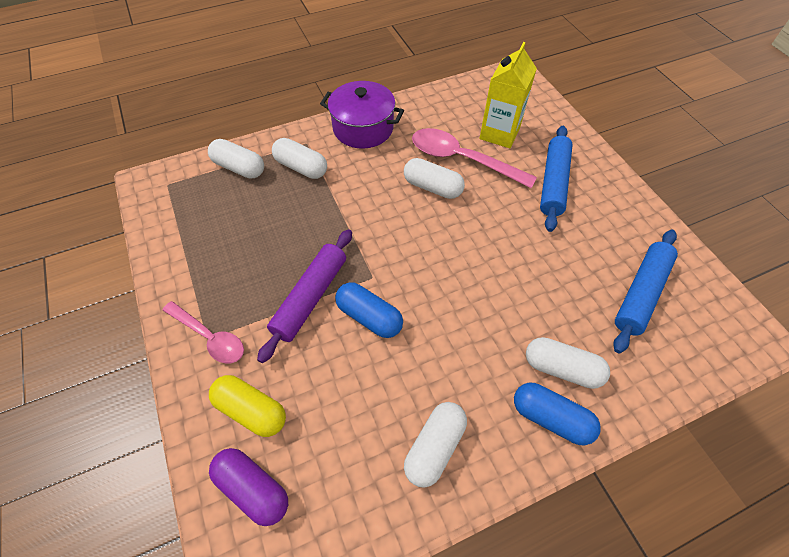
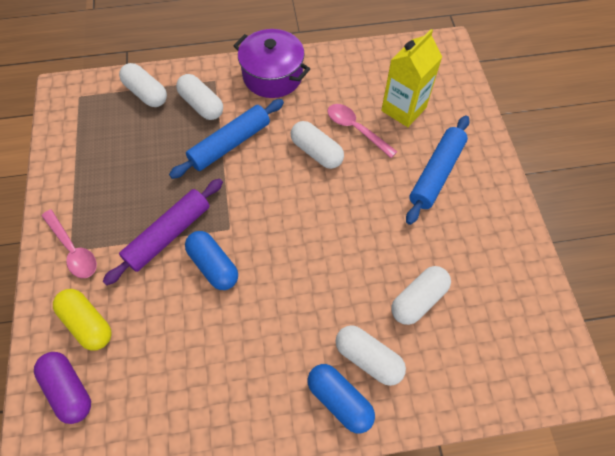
camera: 15 degrees right, 5 degrees up
white capsule [404,402,467,488] -> white capsule moved to [391,266,451,325]
pink spoon [412,128,537,188] -> pink spoon [328,104,397,158], size x0.65
blue rolling pin [613,229,678,353] -> blue rolling pin moved to [169,99,284,179]

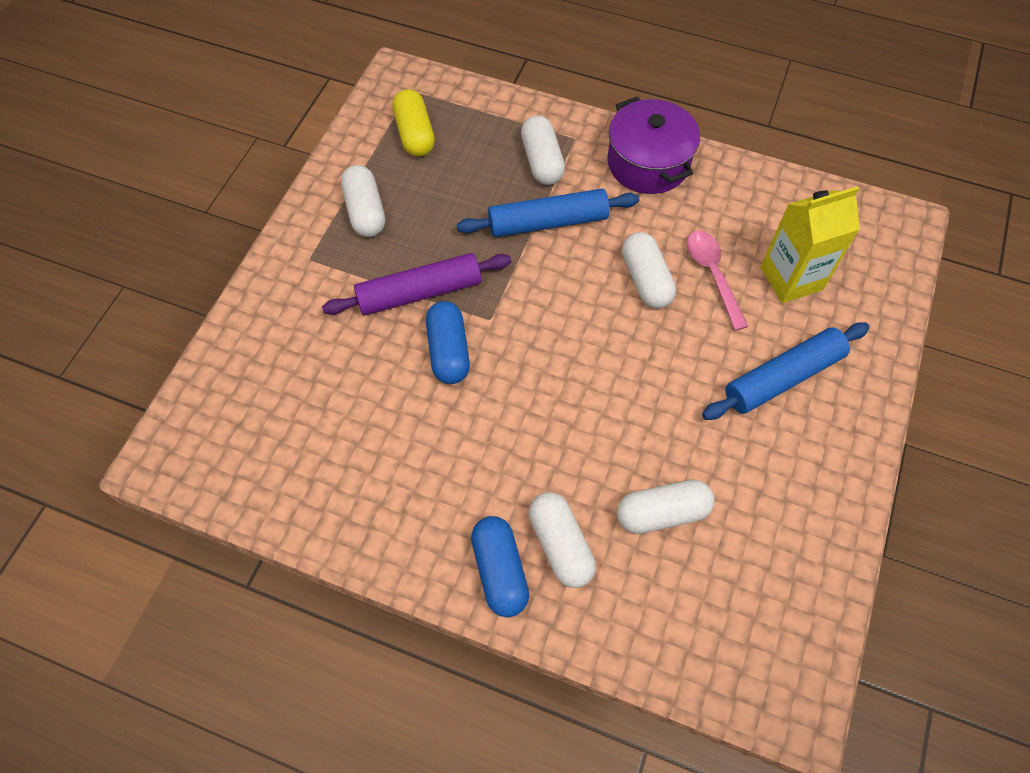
camera: 30 degrees right, 0 degrees up
purple capsule [34,352,91,424] -> none
pink spoon [41,209,97,278] -> none
yellow capsule [53,289,112,351] -> yellow capsule moved to [392,89,435,156]
white capsule [119,63,167,107] -> white capsule moved to [341,165,385,237]

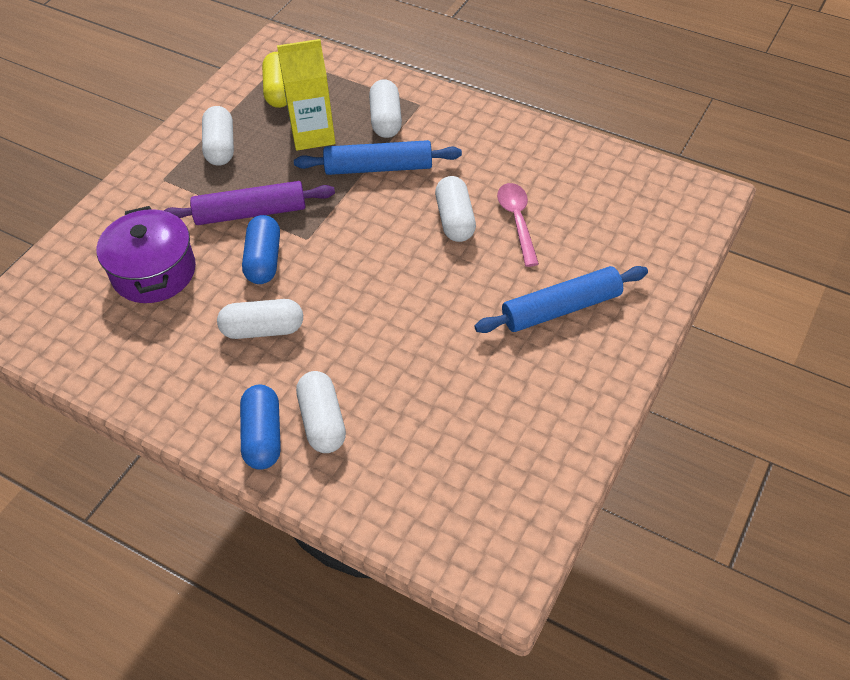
camera: 10 degrees right, 10 degrees down
purple pot [608,96,700,194] -> purple pot moved to [97,206,196,303]
white capsule [617,479,715,534] -> white capsule moved to [217,299,303,339]
yellow carton [760,186,860,303] -> yellow carton moved to [277,39,335,151]

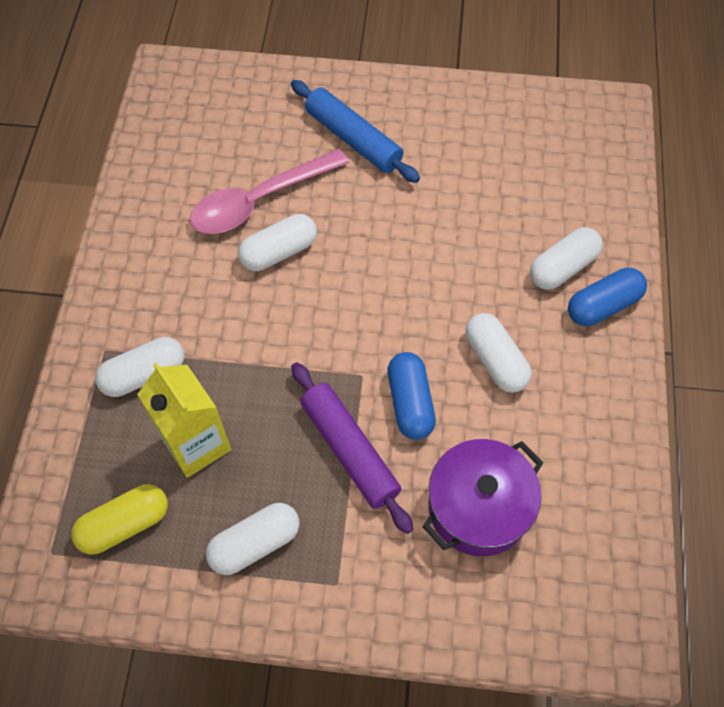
camera: 115 degrees left, 10 degrees up
blue capsule [242,215,280,284] -> blue capsule turned 75 degrees counterclockwise [387,352,436,440]
blue rolling pin [294,140,462,175] -> none
pink spoon [497,183,539,267] -> pink spoon [190,149,349,234], size x1.55

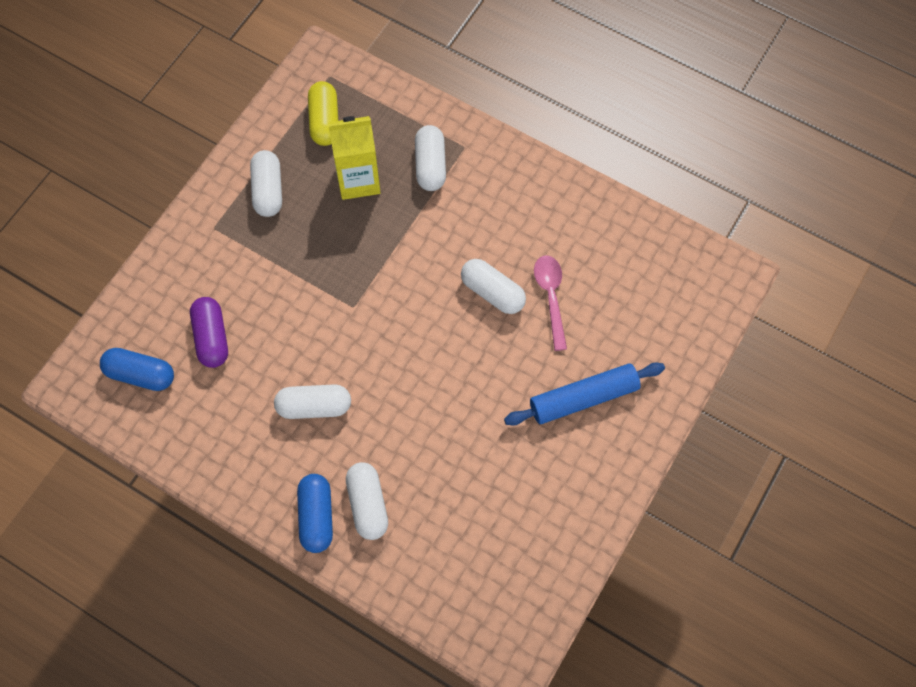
camera: 115 degrees right, 5 degrees up
pink spoon [190,149,349,234] -> pink spoon [534,255,567,351], size x0.65
white capsule [238,214,317,271] -> white capsule turned 45 degrees counterclockwise [461,259,526,314]
purple rolling pin [291,362,413,534] -> none
blue capsule [387,352,436,440] -> blue capsule moved to [100,348,174,391]
purple pot [423,439,543,556] -> purple capsule [190,297,228,368]

